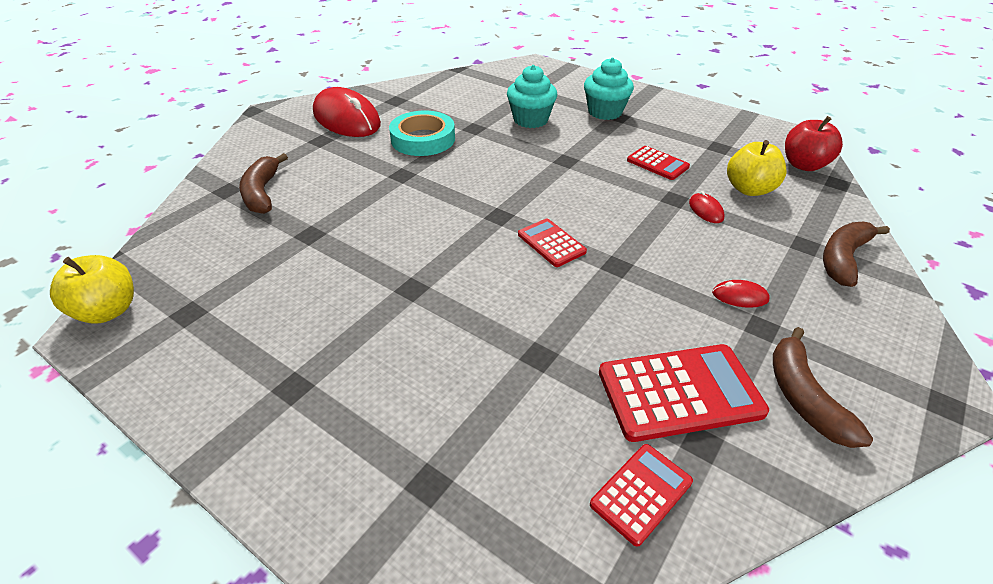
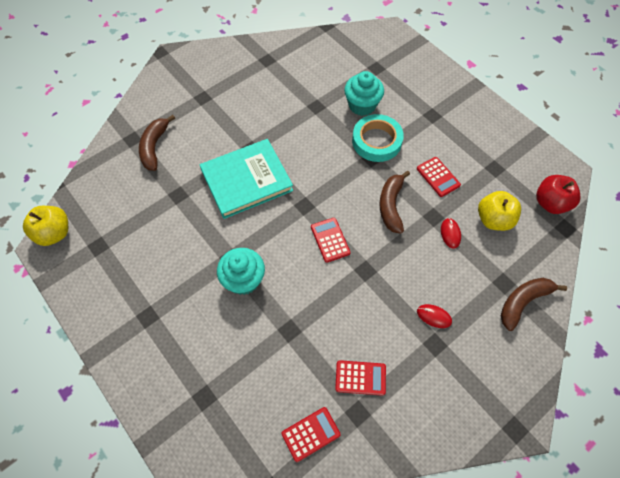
camera: 15 degrees right, 20 degrees up
red mouse [313,87,381,137] -> none
turquoise tape [389,111,455,156] -> turquoise tape moved to [352,114,404,162]
turquoise cupcake [584,58,634,120] -> turquoise cupcake moved to [217,248,265,295]
red calculator [599,344,769,442] -> red calculator [335,360,386,396], size x0.58
brown banana [773,327,873,448] -> brown banana moved to [380,171,410,234]
none -> turquoise book [200,139,293,219]

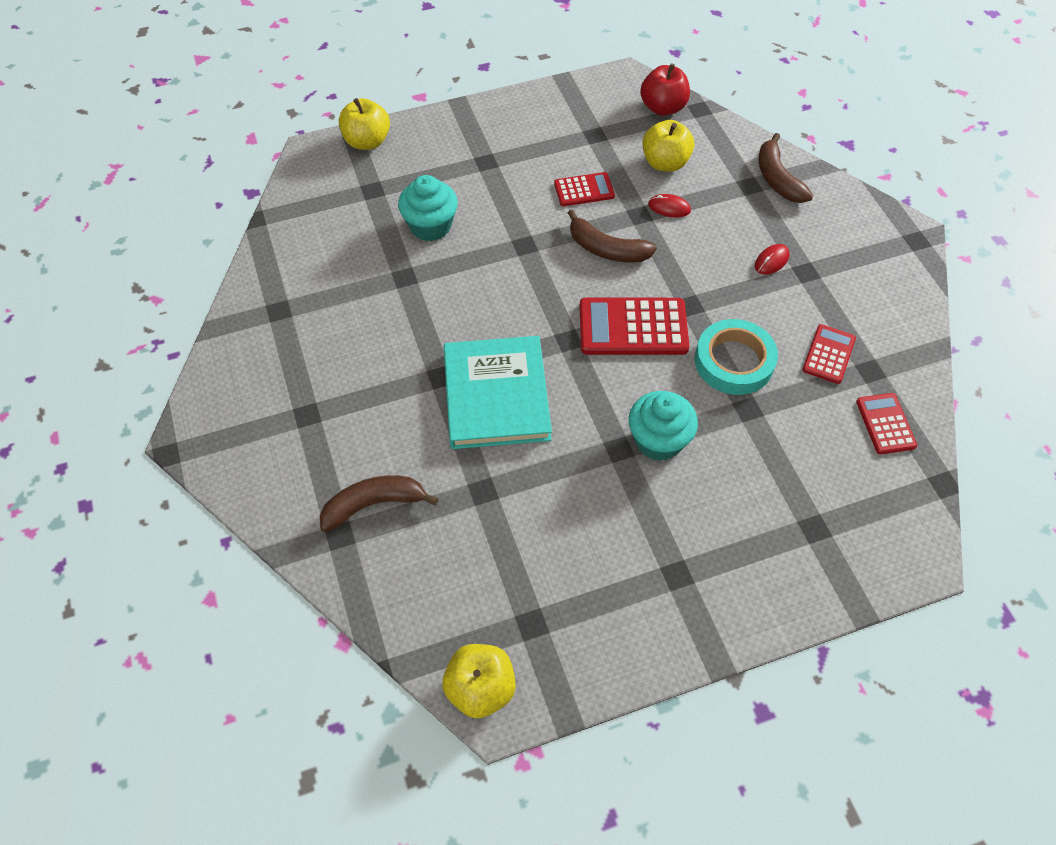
camera: 70 degrees left, 5 degrees down
brown banana [139,115,175,171] -> brown banana turned 135 degrees clockwise [320,475,438,532]
red calculator [311,218,351,263] -> red calculator [579,298,689,355], size x1.74
turquoise tape [352,114,404,162] -> turquoise tape moved to [695,319,778,395]
none -> yellow apple [339,98,390,150]

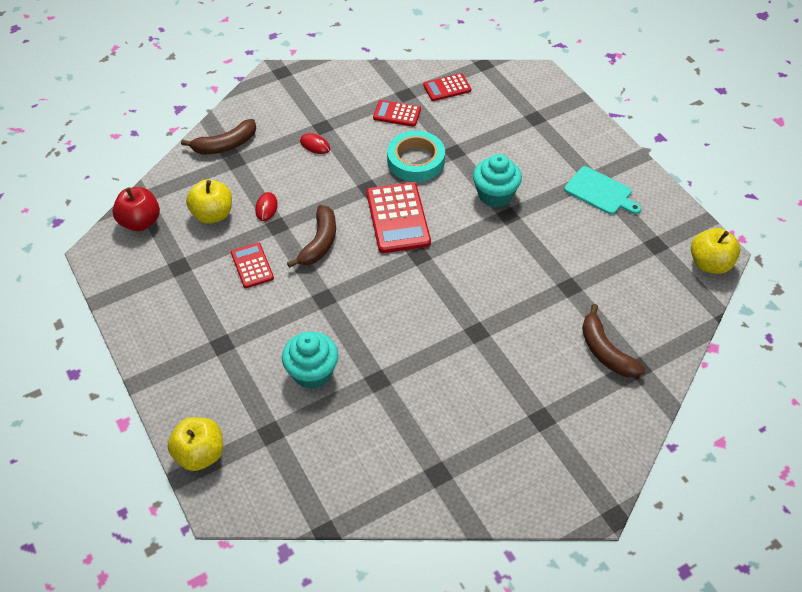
camera: 100 degrees left, 5 degrees down
turquoise book [444,336,552,449] -> none
none -> turquoise cutting board [564,166,641,215]

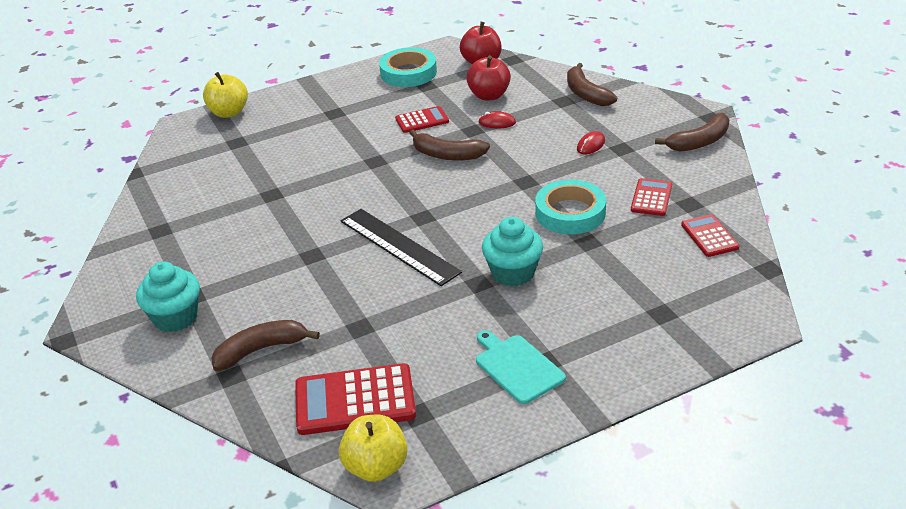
camera: 95 degrees right, 15 degrees down
yellow apple [186,179,232,224] -> red apple [466,55,511,100]
turquoise cupcake [282,331,338,389] -> turquoise cupcake moved to [136,262,200,332]
red calculator [367,182,431,253] -> red calculator moved to [295,363,416,435]
turquoise cutting board [564,166,641,215] -> turquoise cutting board turned 105 degrees clockwise [476,330,566,404]
none -> black ruler [341,209,462,286]
none -> turquoise tape [379,47,437,87]
none -> brown banana [655,113,729,152]

